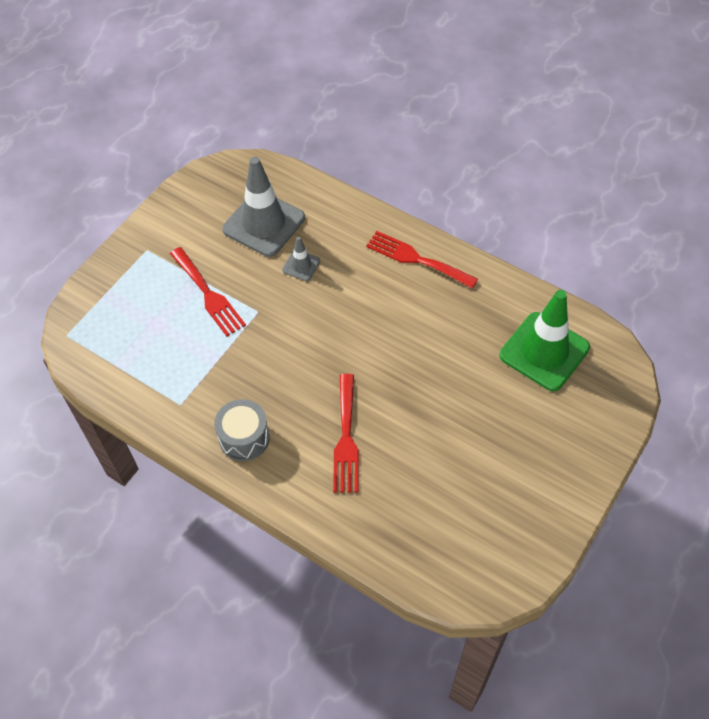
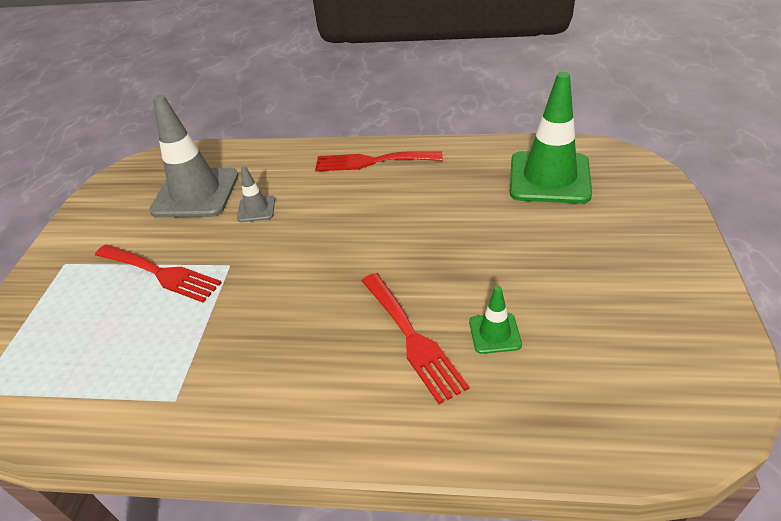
camera: 25 degrees left, 15 degrees down
grey drum [214,399,270,461] -> none
none -> green traffic cone [469,286,522,354]

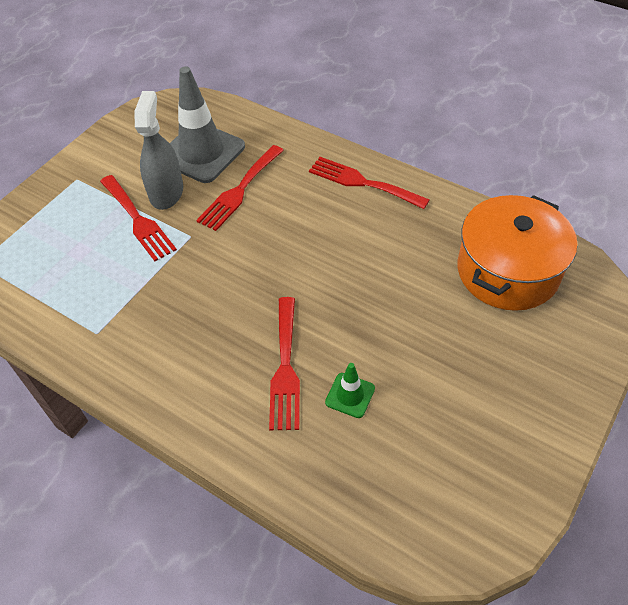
camera: 25 degrees right, 10 degrees up
grey traffic cone [237,166,275,222] -> red fork [196,145,284,231]
green traffic cone [510,72,592,204] -> orange pot [458,195,577,311]
none -> grey spray bottle [134,91,183,210]

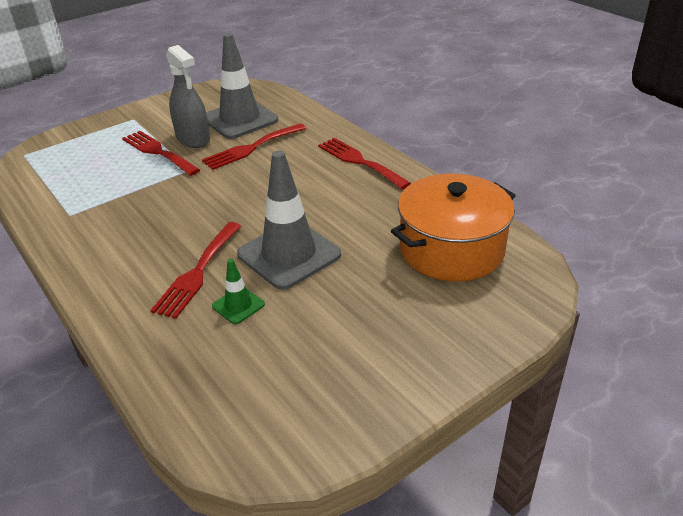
camera: 20 degrees right, 15 degrees down
red fork [100,175,177,261] -> red fork turned 150 degrees clockwise [122,131,200,176]
grey spray bottle [134,91,183,210] -> grey spray bottle turned 120 degrees clockwise [166,45,210,148]
none -> grey traffic cone [237,151,341,290]

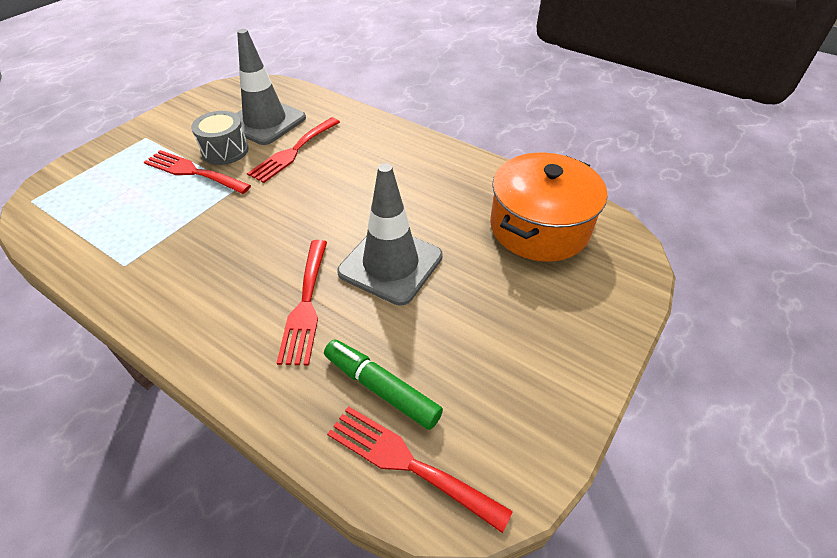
camera: 20 degrees left, 10 degrees up
grey spray bottle [166,45,210,148] -> grey drum [191,111,249,165]
green traffic cone [212,259,265,324] -> none
red fork [318,138,411,189] -> red fork moved to [327,406,513,533]
none -> green marker [324,339,443,430]

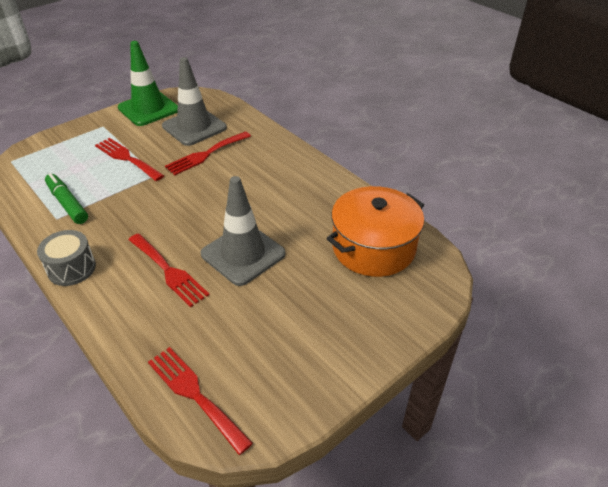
camera: 15 degrees right, 5 degrees down
grey drum [191,111,249,165] -> grey drum moved to [37,230,96,286]
red fork [277,240,327,365] -> red fork turned 60 degrees counterclockwise [128,233,210,307]
green marker [324,339,443,430] -> green marker moved to [45,173,88,224]
none -> green traffic cone [118,41,178,126]

